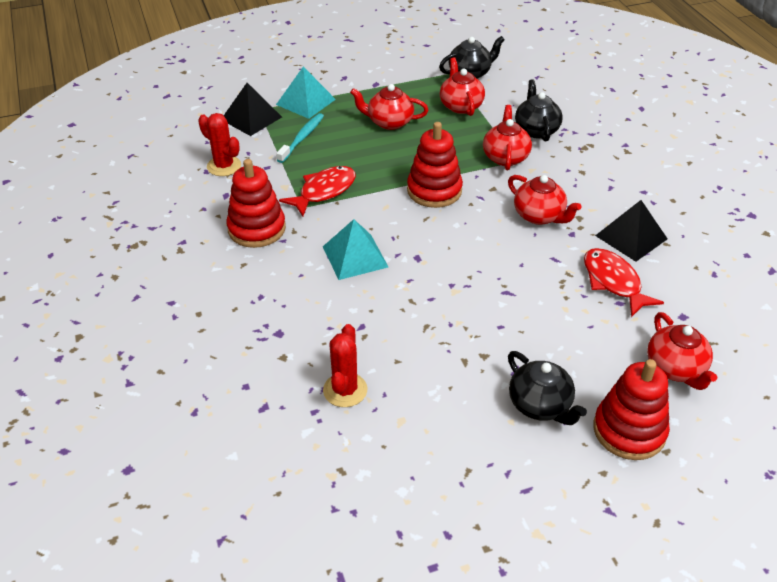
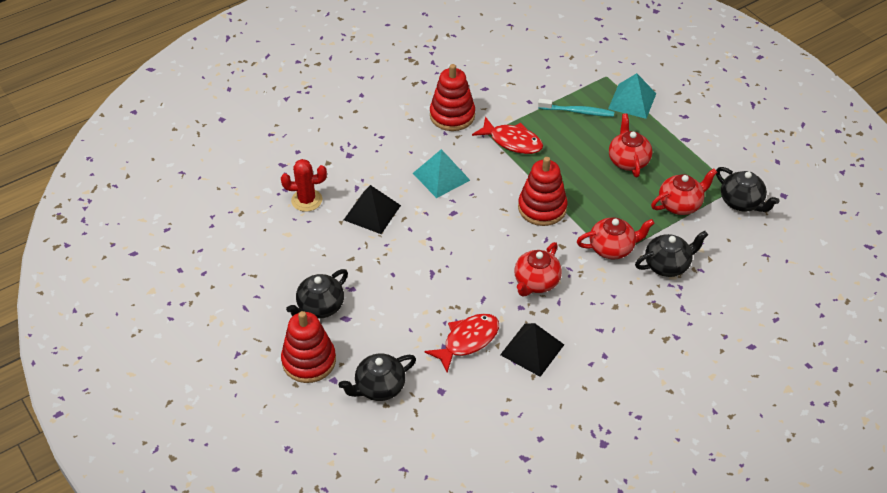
camera: 75 degrees right, 5 degrees up
red cactus [198,113,241,176] -> none
black pyramid [224,83,282,136] -> black pyramid moved to [344,185,401,234]
red teapot [647,312,717,390] -> black teapot [339,354,416,401]

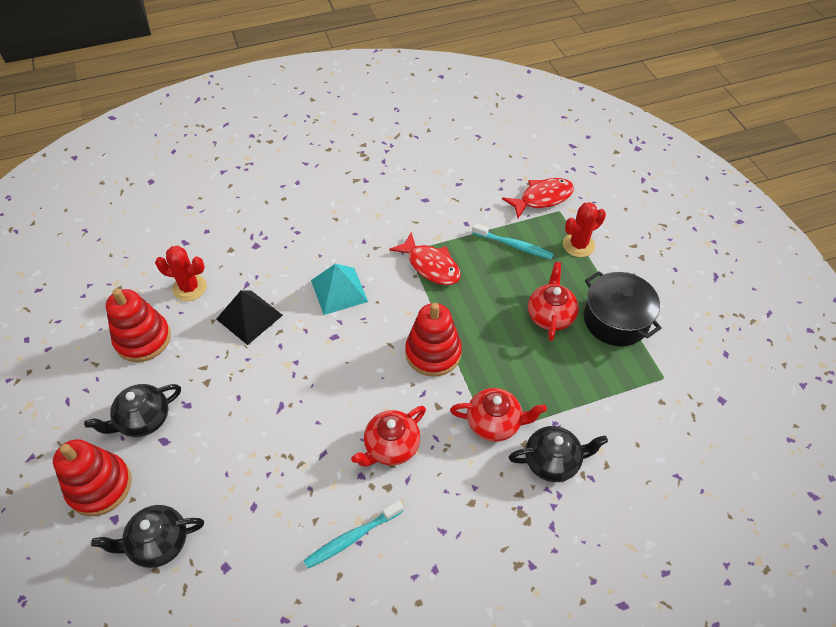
camera: 15 degrees right, 5 degrees up
red fish [425,313,499,373] -> red fish moved to [502,178,574,218]
red stacking toy [430,64,475,131] -> red stacking toy moved to [106,289,171,362]
black pyramid [500,323,564,377] -> turquoise toothbrush [304,501,404,568]
turquoise pyramid [608,73,656,119] -> red cactus [563,202,606,257]
red teapot [651,168,717,215] -> none
black teapot [716,167,779,212] -> none
none -> black pot [584,271,662,346]

